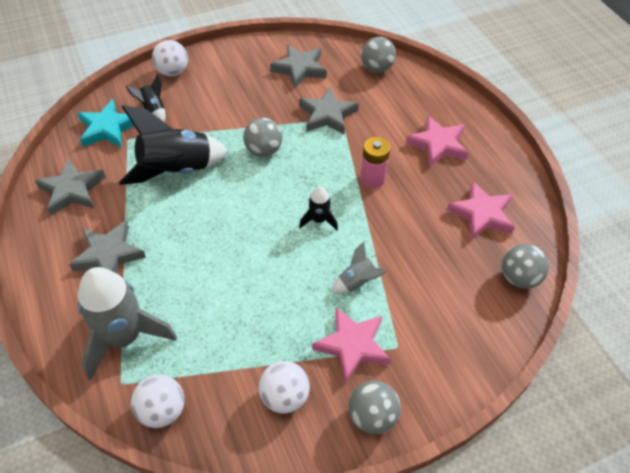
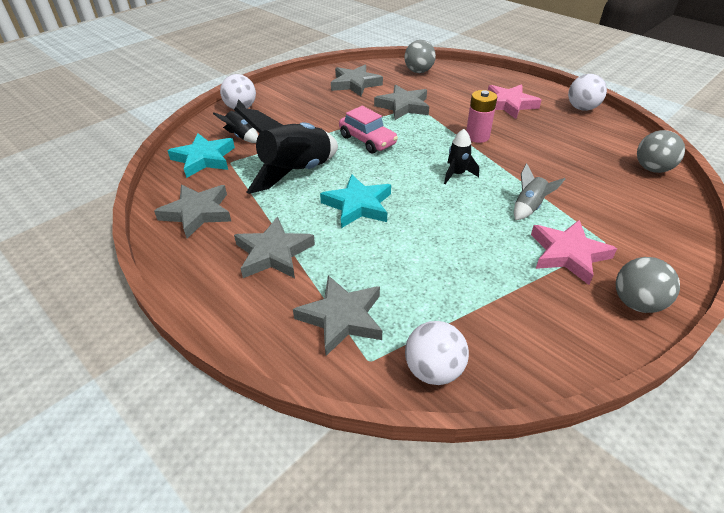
camera: 20 degrees left, 10 degrees down
grey rocket [78,267,177,381] -> grey star [293,275,382,356]
grey ball [243,118,282,157] -> pink car [339,106,398,153]
white ball [258,361,310,414] -> white ball moved to [568,74,607,111]
pink star [446,181,515,240] -> none
none -> turquoise star [320,174,391,228]

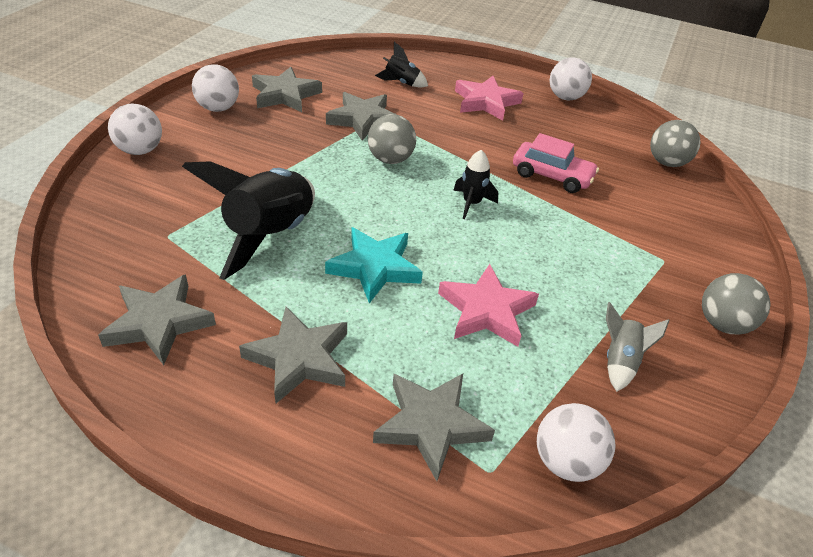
camera: 25 degrees left, 0 degrees up
turquoise star [167,133,235,178] -> none
black rocket [213,99,258,143] -> black rocket moved to [375,42,428,88]
pink car [339,106,398,153] -> pink car moved to [513,133,599,193]
grey ball [404,40,436,73] -> grey ball moved to [368,114,416,164]
pink battery [466,90,497,143] -> none
grey rocket [514,163,565,220] -> grey rocket moved to [606,302,670,392]
pink star [531,220,617,285] -> pink star moved to [438,264,539,347]
none -> white ball [192,64,239,112]

